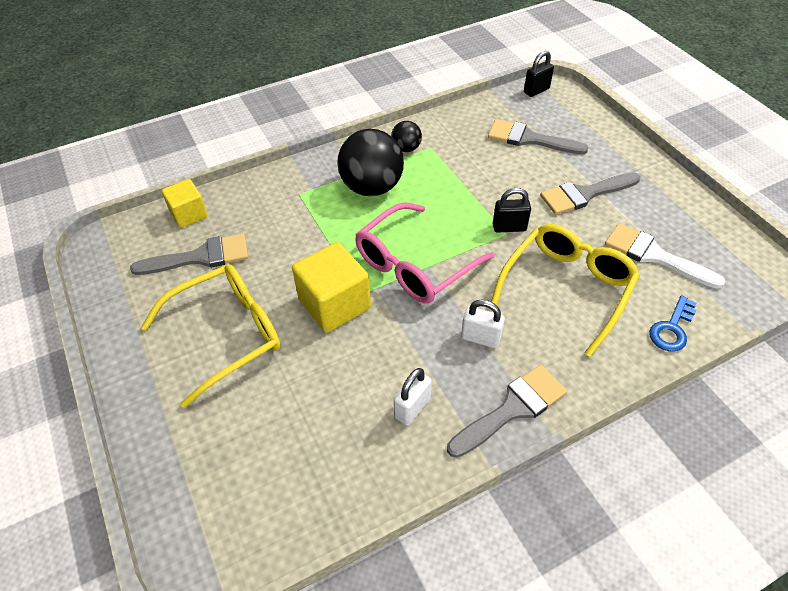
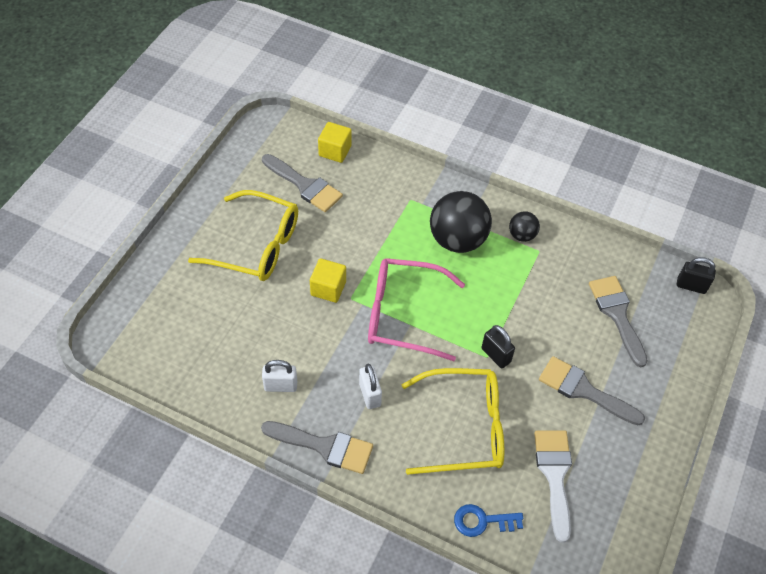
camera: 50 degrees right, 5 degrees up
yellow cube [292,242,371,333] -> yellow cube [310,258,346,303], size x0.63

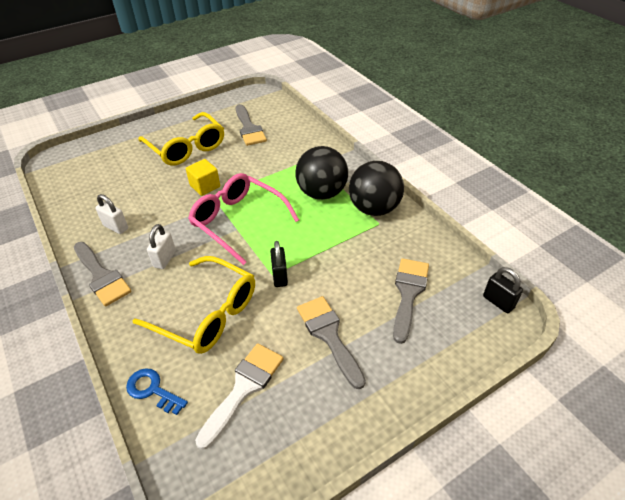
camera: 35 degrees right, 10 degrees down
yellow cube [318,122,352,163] -> none
black ball [509,211,540,242] -> black ball [349,161,404,216], size x2.00

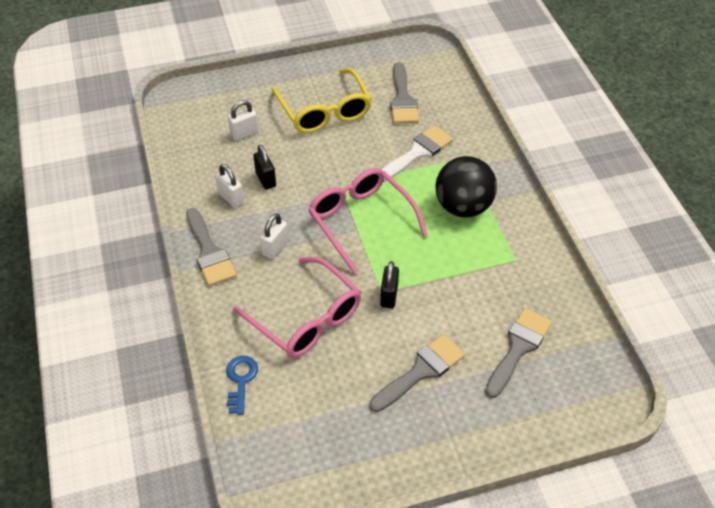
camera: 15 degrees right, 5 degrees up
blue key [126,368,188,415] -> blue key turned 45 degrees clockwise [226,356,258,415]
yellow glasses [133,256,255,354] -> pink glasses [233,257,361,358]
yellow cube [186,159,220,196] -> none
white brush [195,343,284,450] -> white brush moved to [381,125,453,182]
grey brush [297,296,366,389] -> grey brush turned 60 degrees clockwise [369,334,465,412]
black ball [349,161,404,216] -> none
black padlock [483,267,523,313] -> black padlock moved to [253,145,276,190]
none -> white padlock [228,100,258,141]

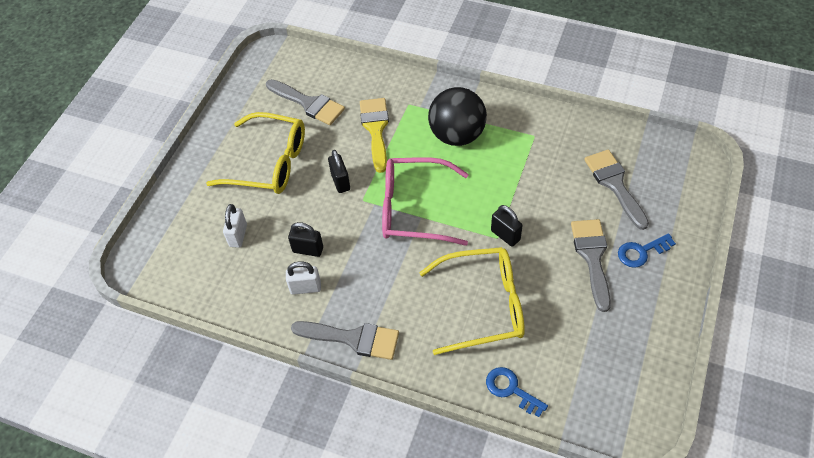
camera: 50 degrees left, 5 degrees up
pink glasses [233,257,361,358] -> yellow glasses [419,247,525,355]
white padlock [260,213,288,259] -> none
white brush [381,125,453,182] -> yellow brush [360,98,389,173]
none -> black padlock [328,150,350,193]
none -> blue key [618,233,676,268]

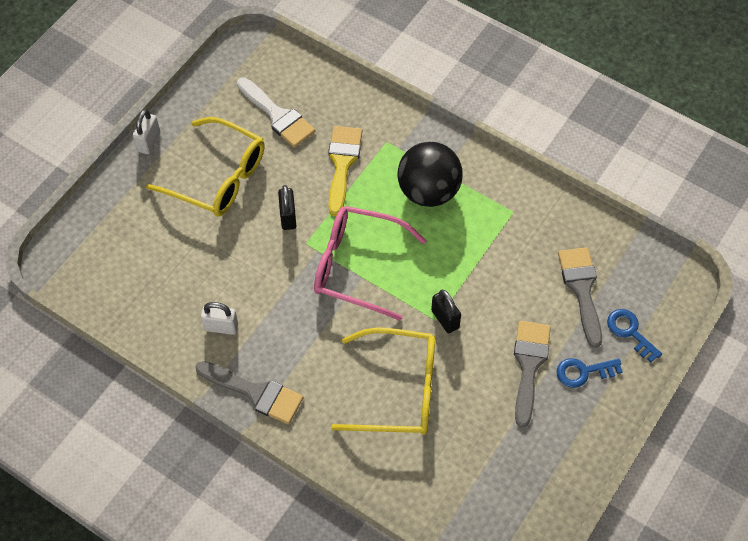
camera: 10 degrees right, 5 degrees up
white padlock [223,204,247,248] -> white padlock moved to [133,109,160,154]
grey brush [266,79,345,125] -> white brush [237,77,315,148]
black padlock [288,222,323,257] -> none
blue key [486,367,548,417] -> blue key moved to [607,309,662,362]

